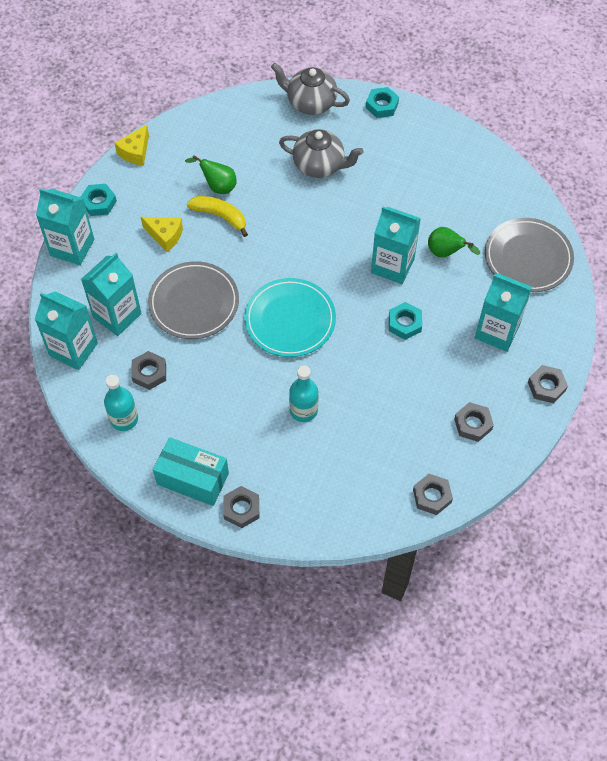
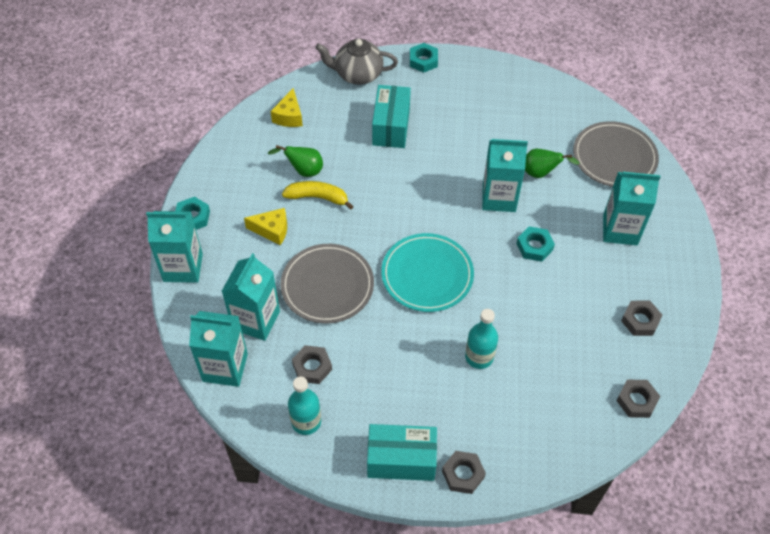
camera: 20 degrees left, 5 degrees down
yellow cheese [115,125,149,166] -> yellow cheese moved to [271,88,303,127]
grey teapot [279,129,363,178] -> turquoise box [372,85,411,148]
grey nut [528,365,568,403] -> none

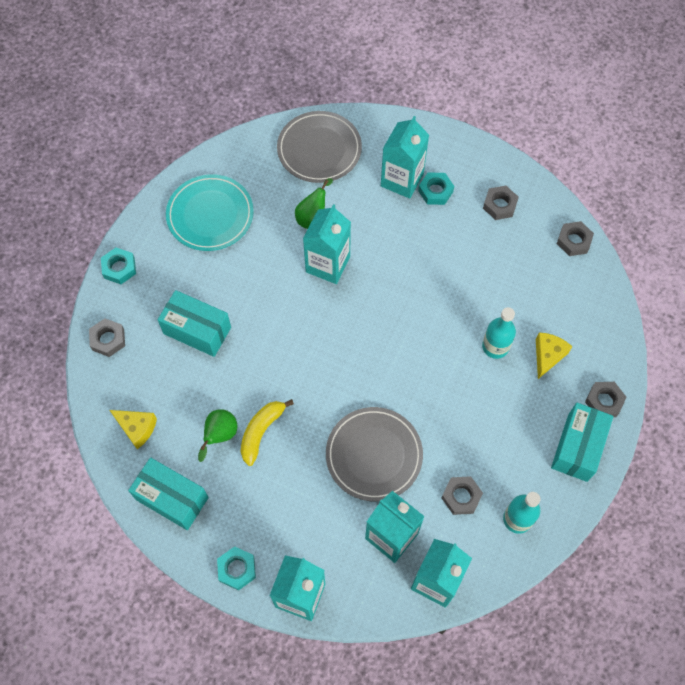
camera: 70 degrees left, 10 degrees up
yellow cheese [244,208,287,245] -> yellow cheese moved to [536,332,572,379]
grey teapot [315,39,398,85] -> grey nut [89,318,125,357]
turquoise plate [381,233,474,312] -> turquoise plate moved to [166,174,254,251]
turquoise nut [516,226,555,262] -> turquoise nut moved to [418,172,454,205]
none -> turquoise box [128,457,209,530]

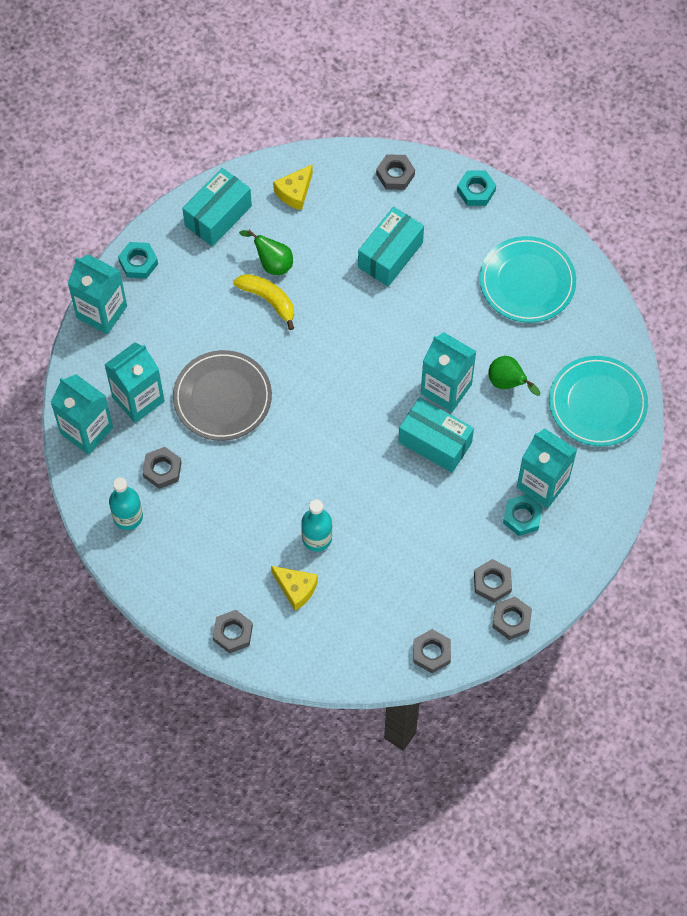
camera: 100 degrees right, 0 degrees up
grey plate [277,111,362,183] -> turquoise plate [549,356,648,446]
turquoise box [551,403,613,482] -> turquoise box moved to [398,397,474,473]
none -> grey nut [492,597,532,640]

